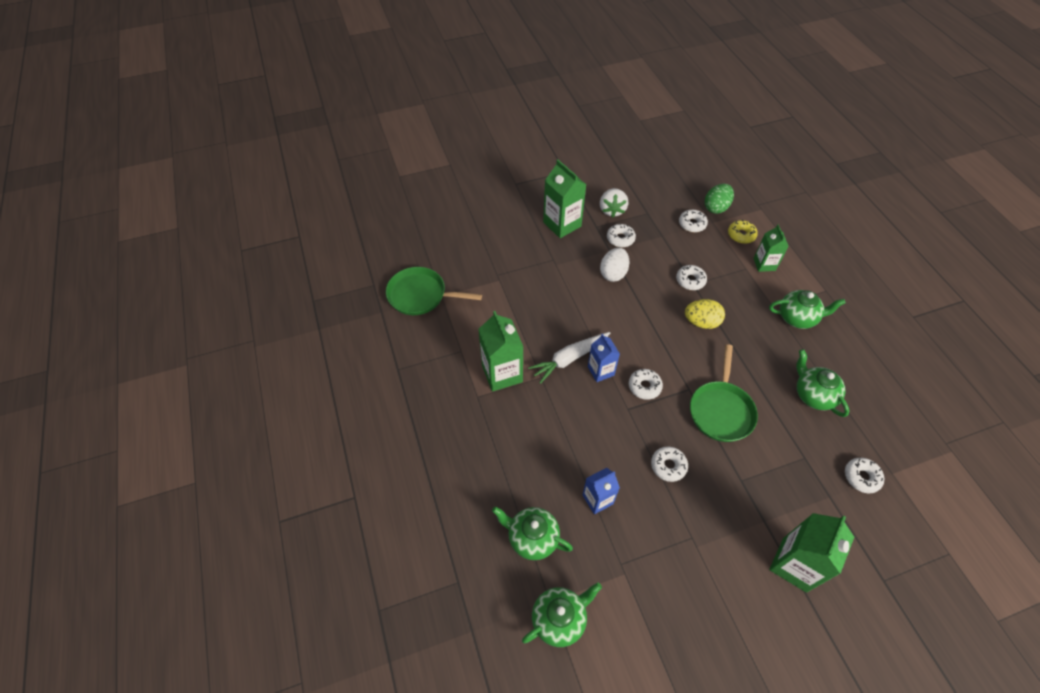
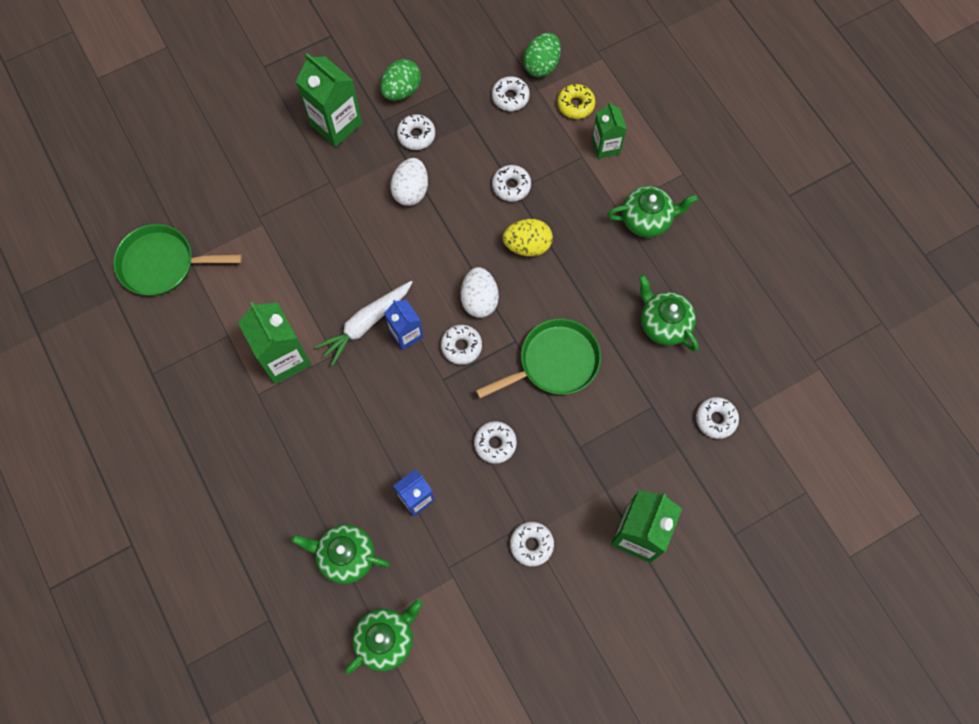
camera: 10 degrees left, 15 degrees up
white strawberry [600,188,628,218] -> green egg [380,59,421,101]
green pan [690,344,758,442] -> green pan turned 120 degrees counterclockwise [476,319,601,398]
none -> white egg [460,267,499,318]
none -> white donut [510,522,554,567]

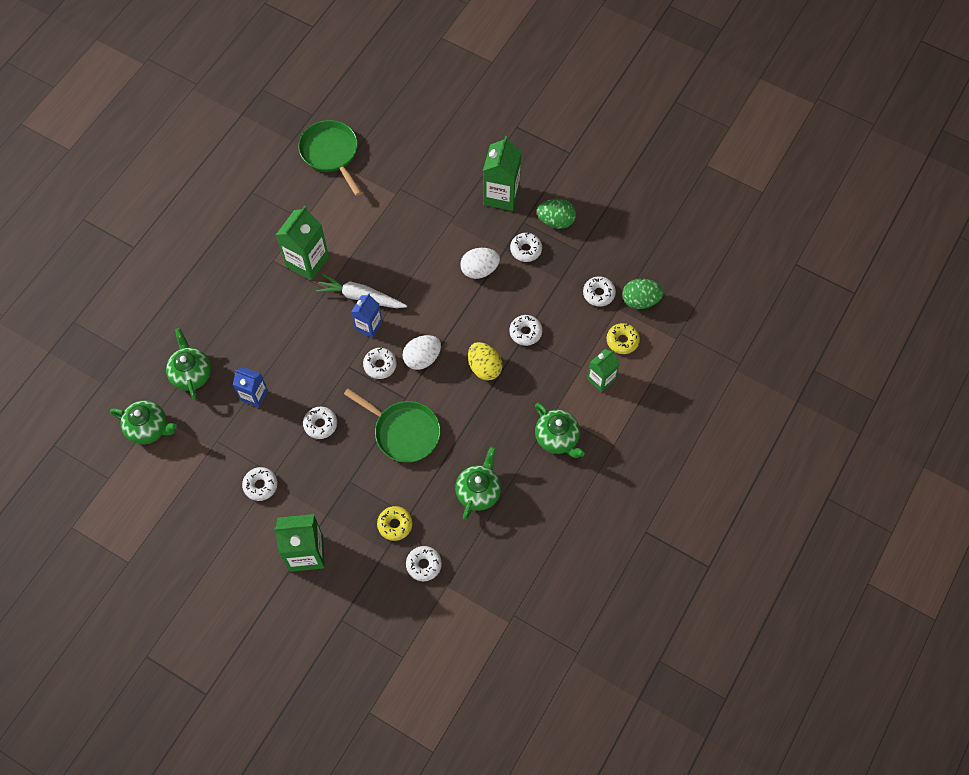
camera: 60 degrees right, 5 degrees down
none -> yellow donut [377,506,412,541]

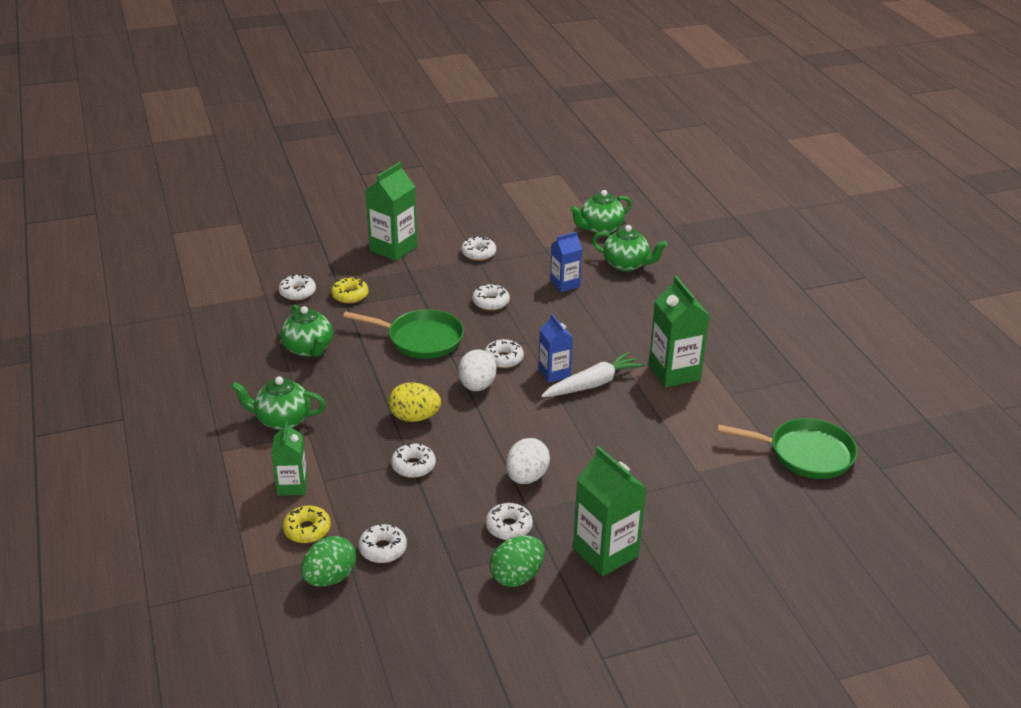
camera: 130 degrees right, 30 degrees down
green pan [344,388,441,462] -> green pan turned 150 degrees counterclockwise [343,309,464,359]

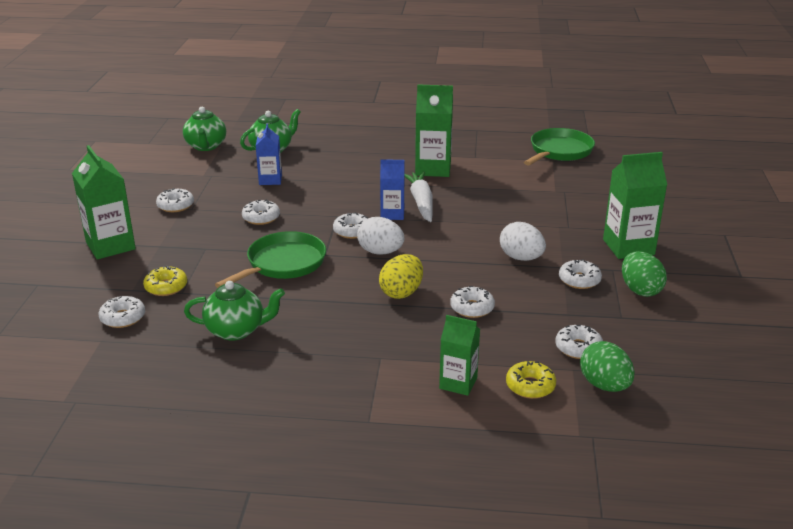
camera: 65 degrees left, 5 degrees down
green teapot [231,376,326,430] -> none

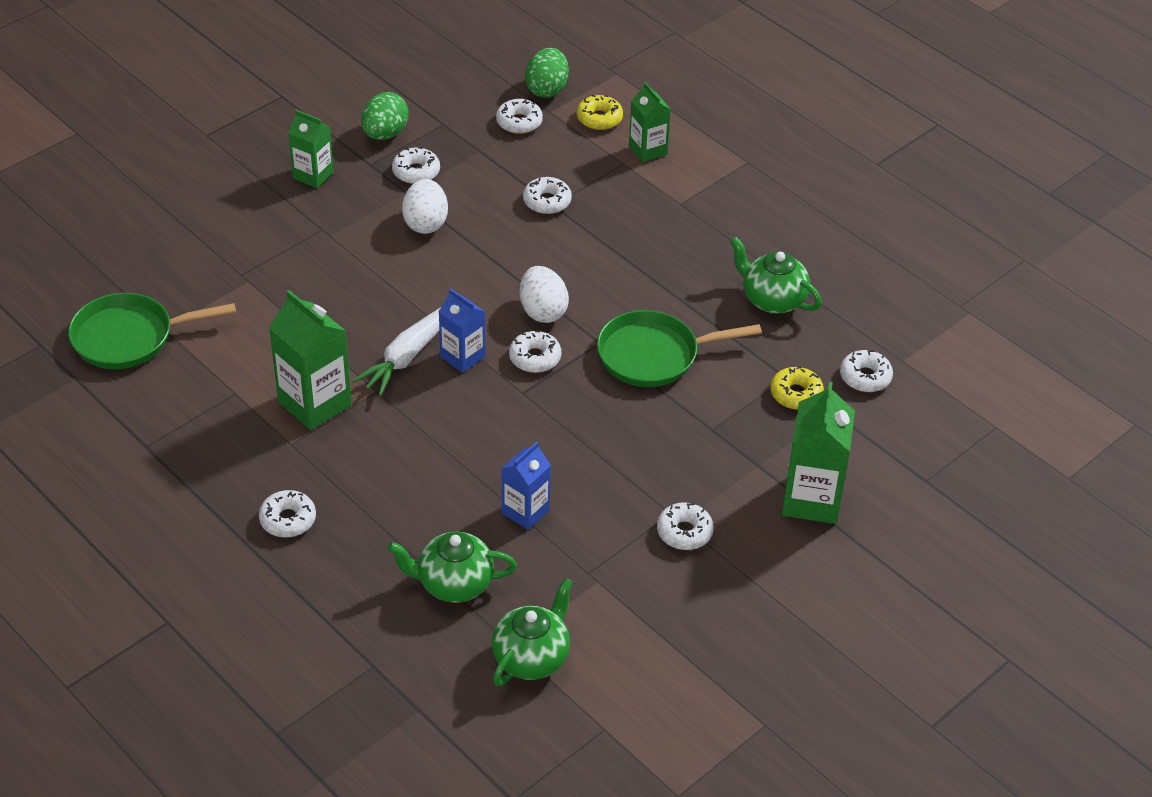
camera: 140 degrees left, 15 degrees up
white donut [242,200,280,225] -> white donut moved to [259,490,316,538]
yellow egg [379,254,423,299] -> none
green carton [603,152,667,259] -> green carton [288,110,334,188], size x0.62

